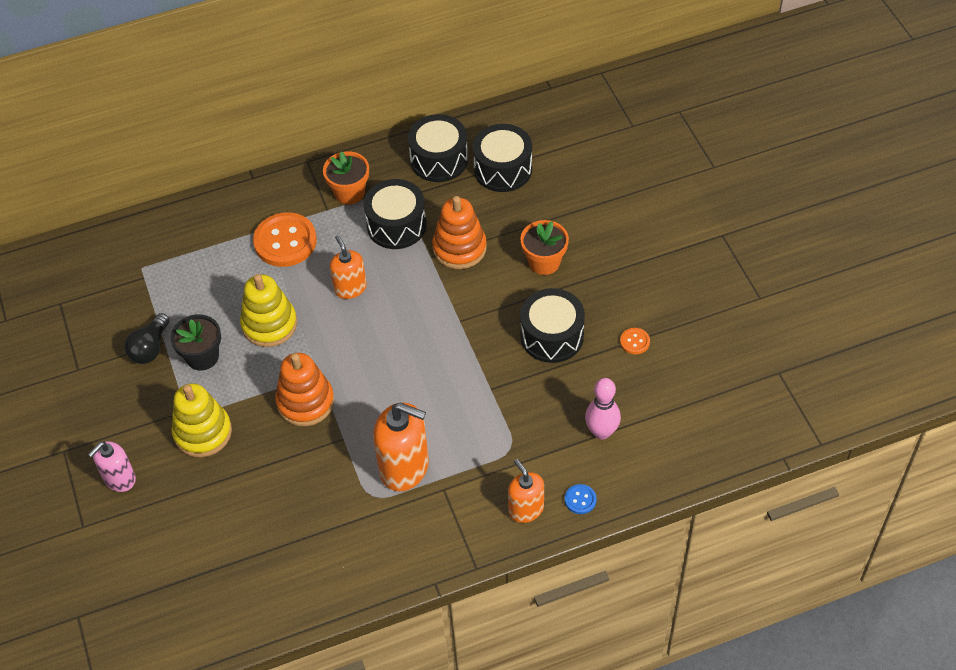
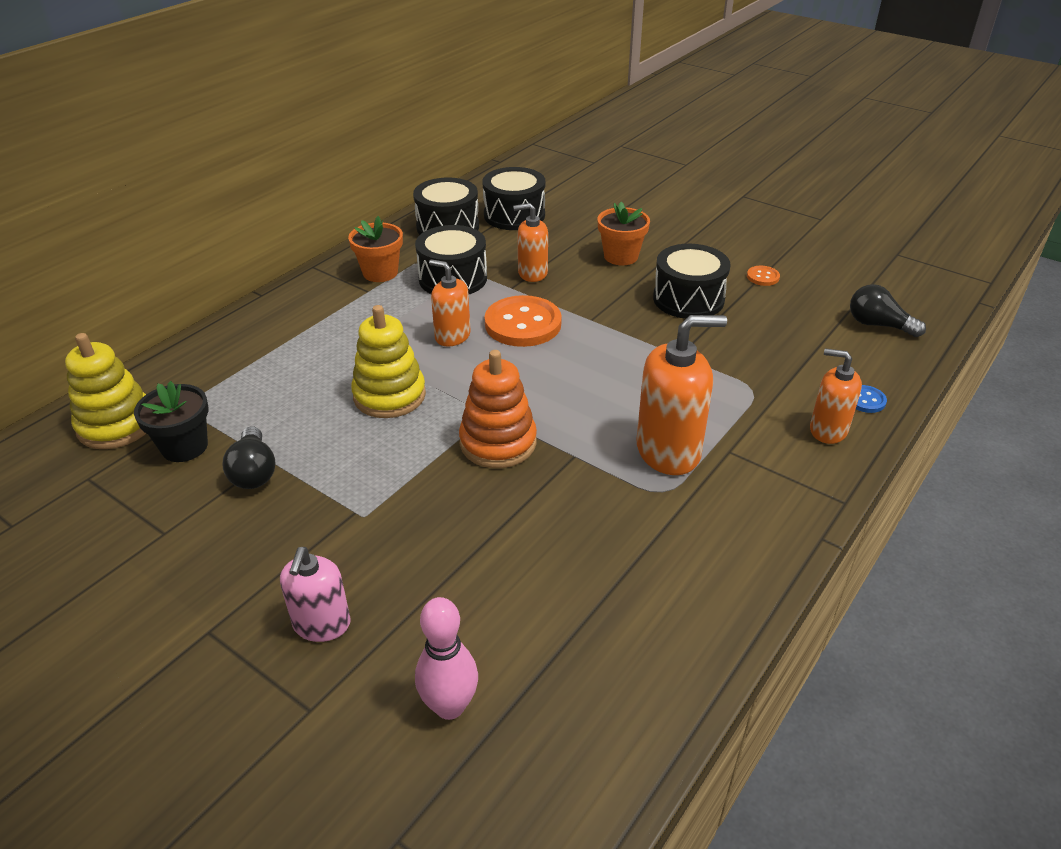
camera: 35 degrees left, 15 degrees down
black flower pot [170,314,221,371] -> black flower pot moved to [134,381,208,462]
yellow stacking toy [171,383,232,457] -> yellow stacking toy moved to [65,333,146,449]
orange button [253,212,317,267] -> orange button moved to [485,295,562,347]
orange stacking toy [432,196,487,269] -> orange soap dispenser [513,203,548,282]
pink bowling pin [585,378,621,440] -> pink bowling pin moved to [415,597,478,720]
none -> black light bulb [850,284,926,337]

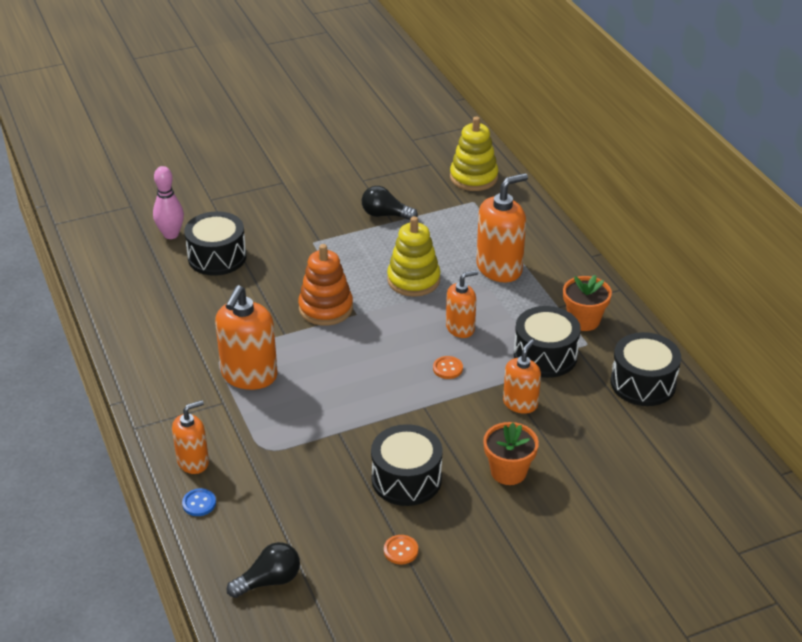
camera: 120 degrees right, 0 degrees up
black flower pot [134,381,208,462] -> none
pink soap dispenser [280,547,351,642] -> none
black drum [483,167,545,230] -> black drum moved to [184,211,246,276]
orange button [485,295,562,347] -> orange button [433,356,463,379], size x0.45
none -> orange soap dispenser [476,173,528,283]

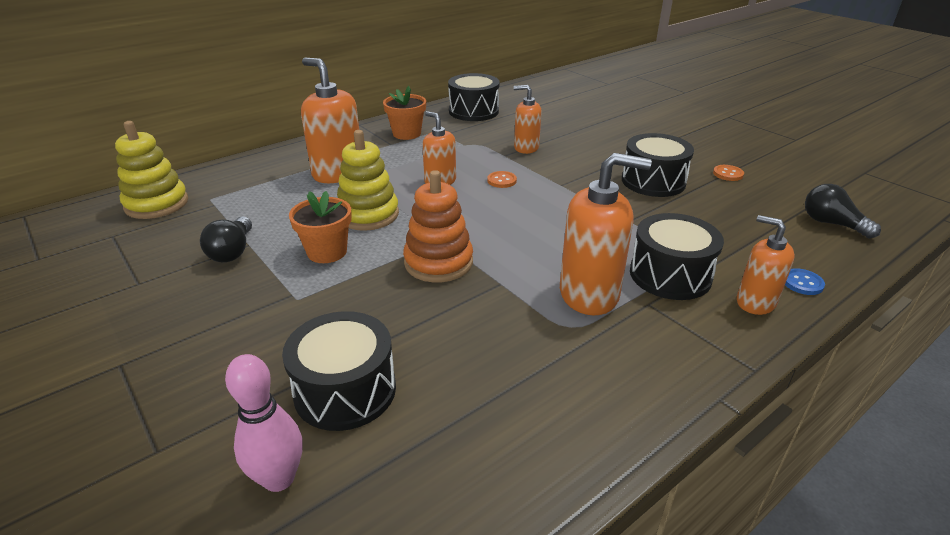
camera: 105 degrees left, 5 degrees down
orange flower pot [483,422,539,485] -> orange flower pot moved to [289,191,352,263]
black drum [514,306,581,378] -> black drum moved to [630,213,724,300]

